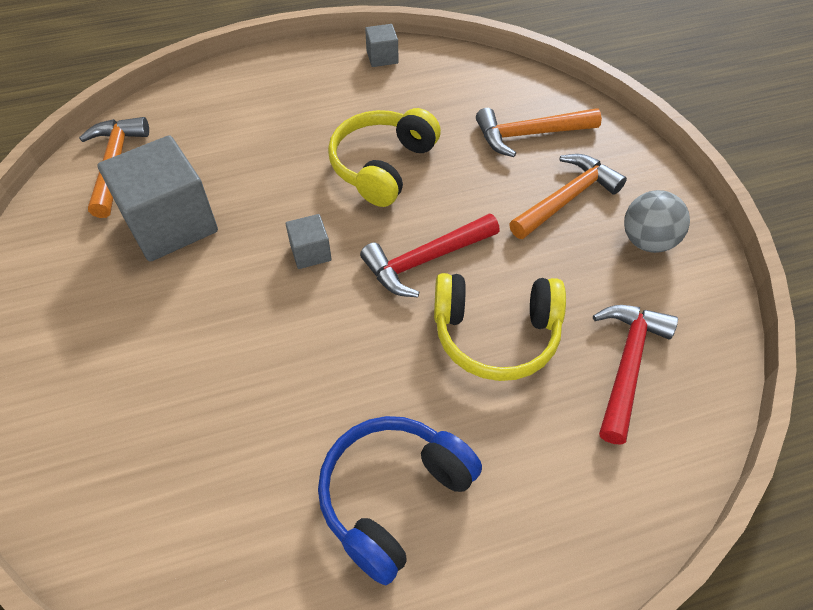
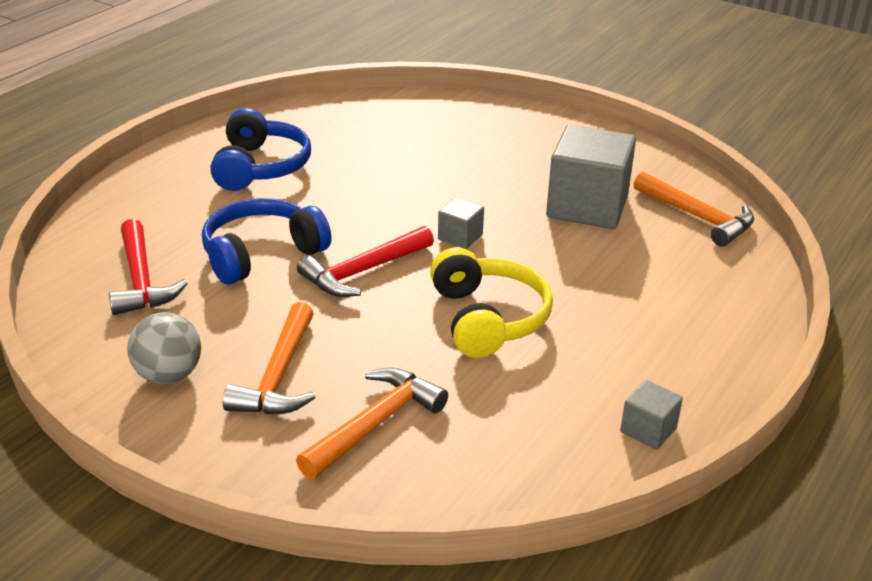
camera: 140 degrees right, 20 degrees down
red hammer [360,213,500,297] -> red hammer turned 150 degrees counterclockwise [297,226,434,297]
yellow headphones [434,273,566,381] -> blue headphones [202,198,332,285]

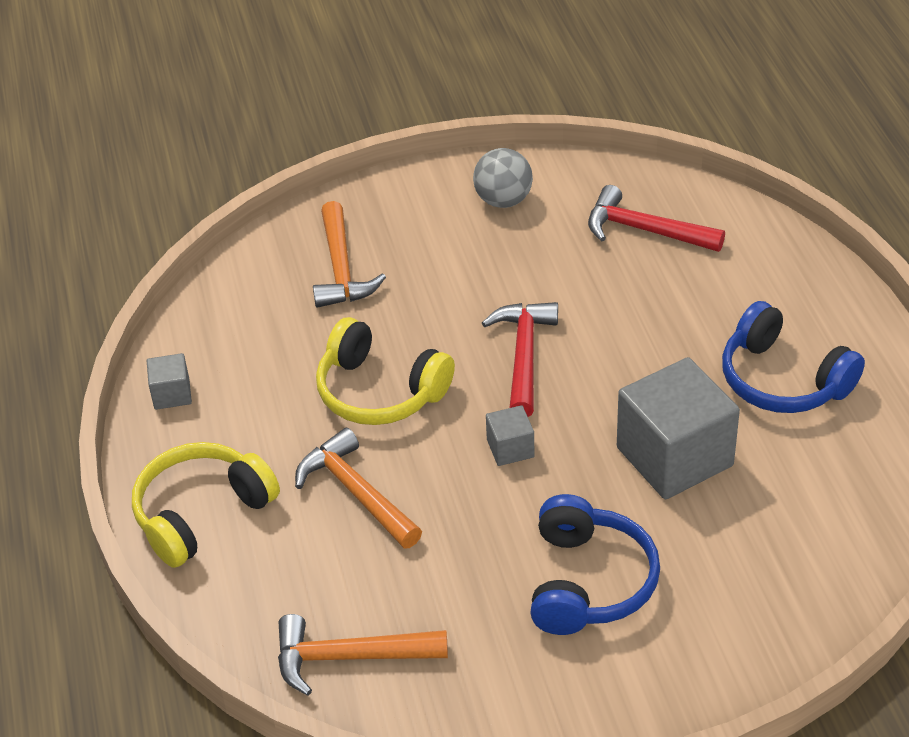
camera: 135 degrees right, 10 degrees up
blue headphones [202,198,332,285] -> blue headphones moved to [531,494,660,635]
orange hammer [223,302,316,415] -> orange hammer moved to [295,428,422,549]
grey cube [546,125,636,229] -> grey cube moved to [617,357,740,499]
none -> yellow headphones [132,442,280,568]

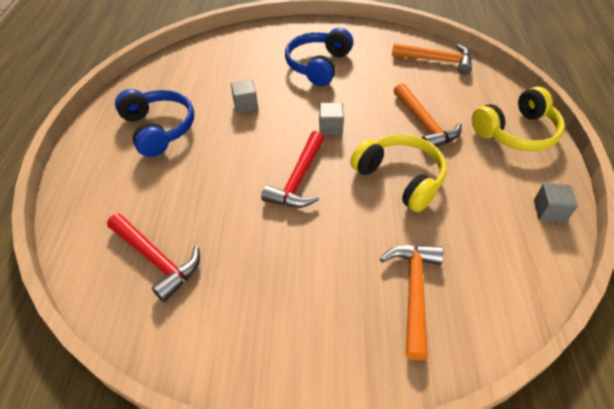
camera: 165 degrees left, 5 degrees up
grey ball [473,148,533,208] -> none
grey cube [617,357,740,499] -> grey cube [231,80,258,113], size x0.46

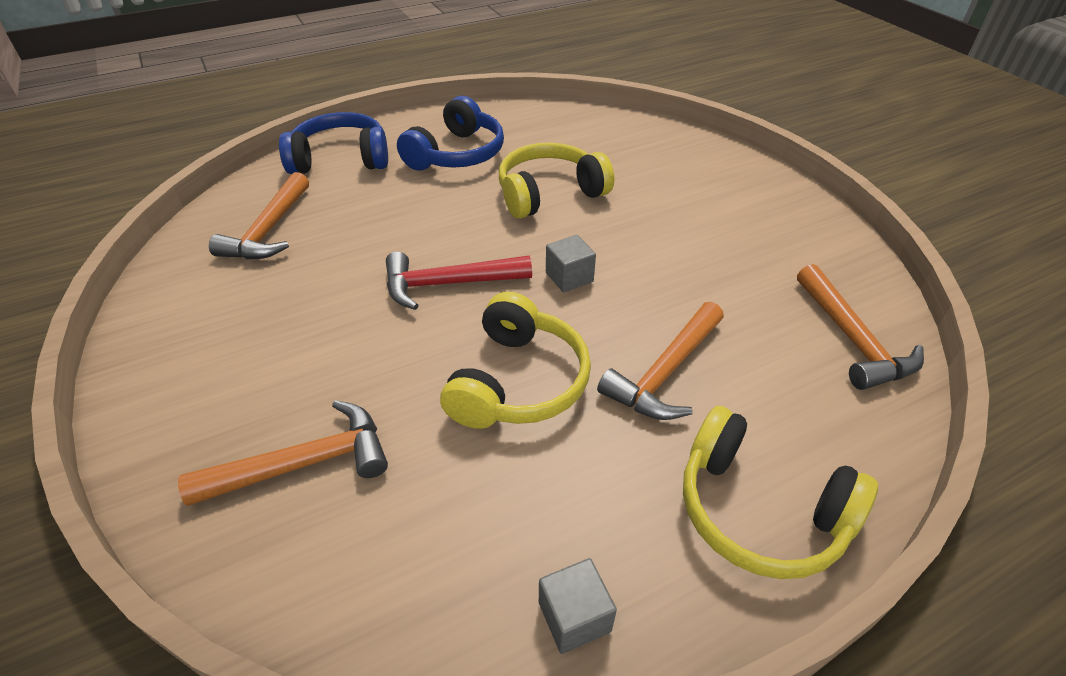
camera: 60 degrees right, 5 degrees down
red hammer [107,214,200,302] -> orange hammer [209,172,309,260]
grey cube [231,80,258,113] -> yellow headphones [499,143,614,219]
blue headphones [285,28,353,86] -> blue headphones moved to [279,112,388,174]

